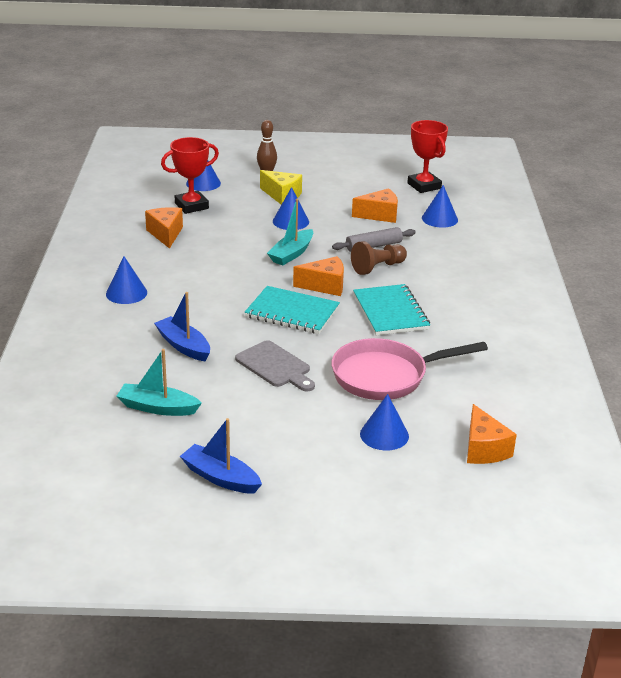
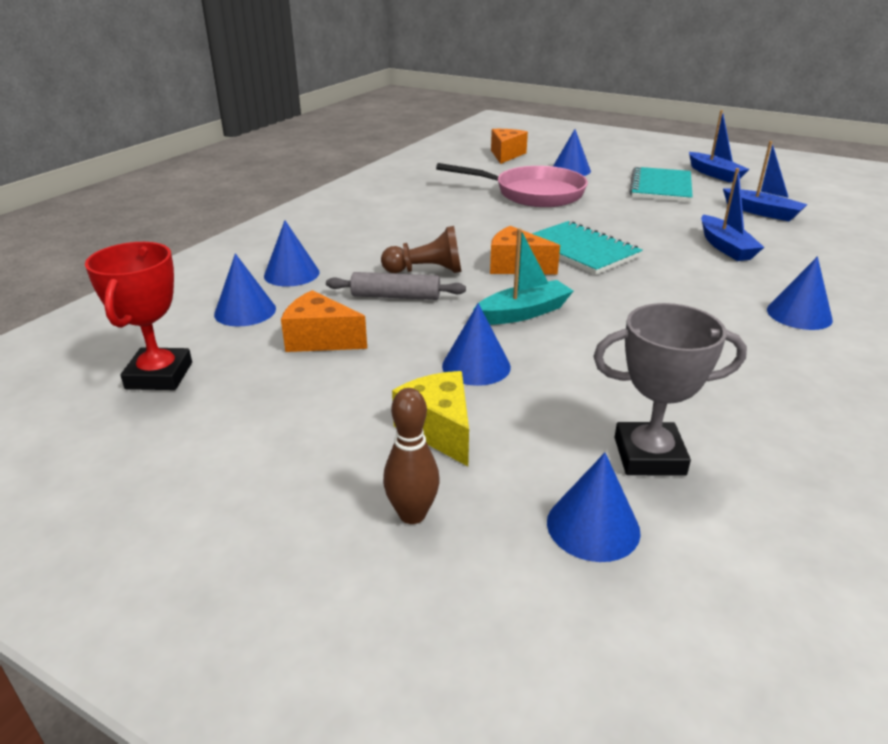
camera: 150 degrees left, 0 degrees up
turquoise boat [117,349,202,416] -> blue boat [723,141,808,221]
orange cheese [145,207,183,249] -> none
red trophy [161,137,219,214] -> grey trophy [593,303,747,476]
grey cutting board [235,340,315,392] -> none
turquoise notebook [353,284,430,335] -> turquoise notebook moved to [629,166,693,202]
none -> blue cone [264,220,319,286]

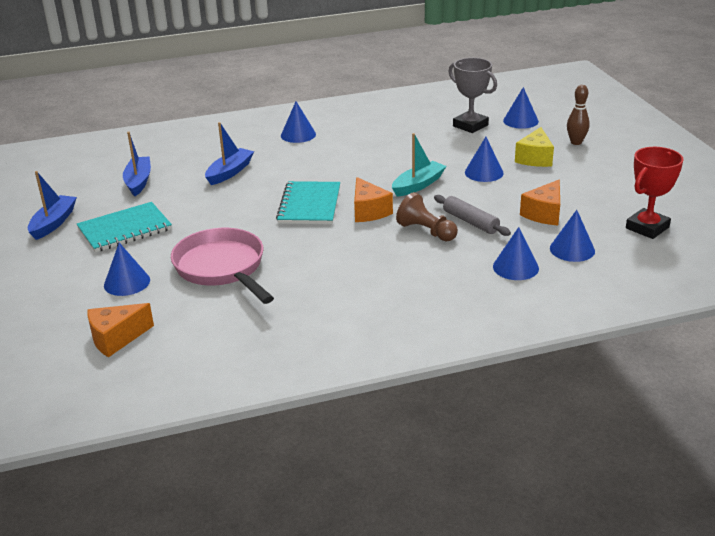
camera: 135 degrees left, 0 degrees up
orange cheese [281,290,367,352] -> orange cheese turned 60 degrees clockwise [520,180,560,225]
turquoise boat [473,228,573,325] -> turquoise boat turned 120 degrees clockwise [392,133,446,197]

